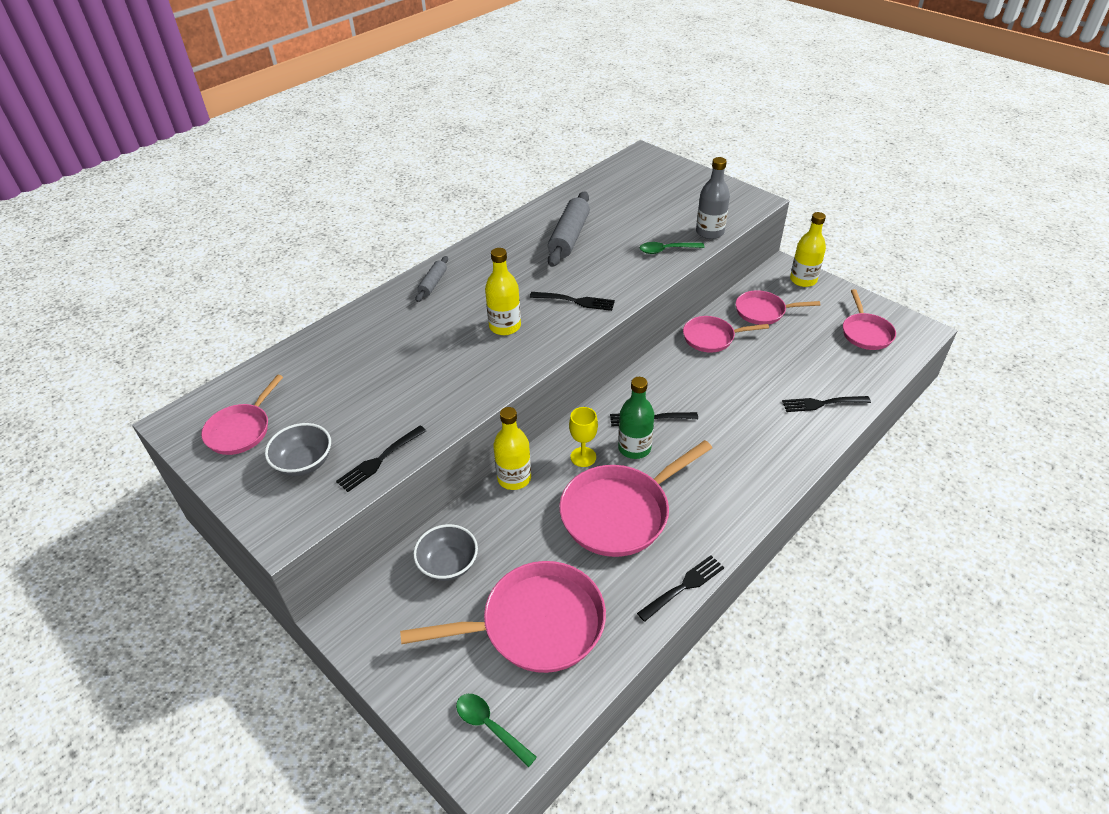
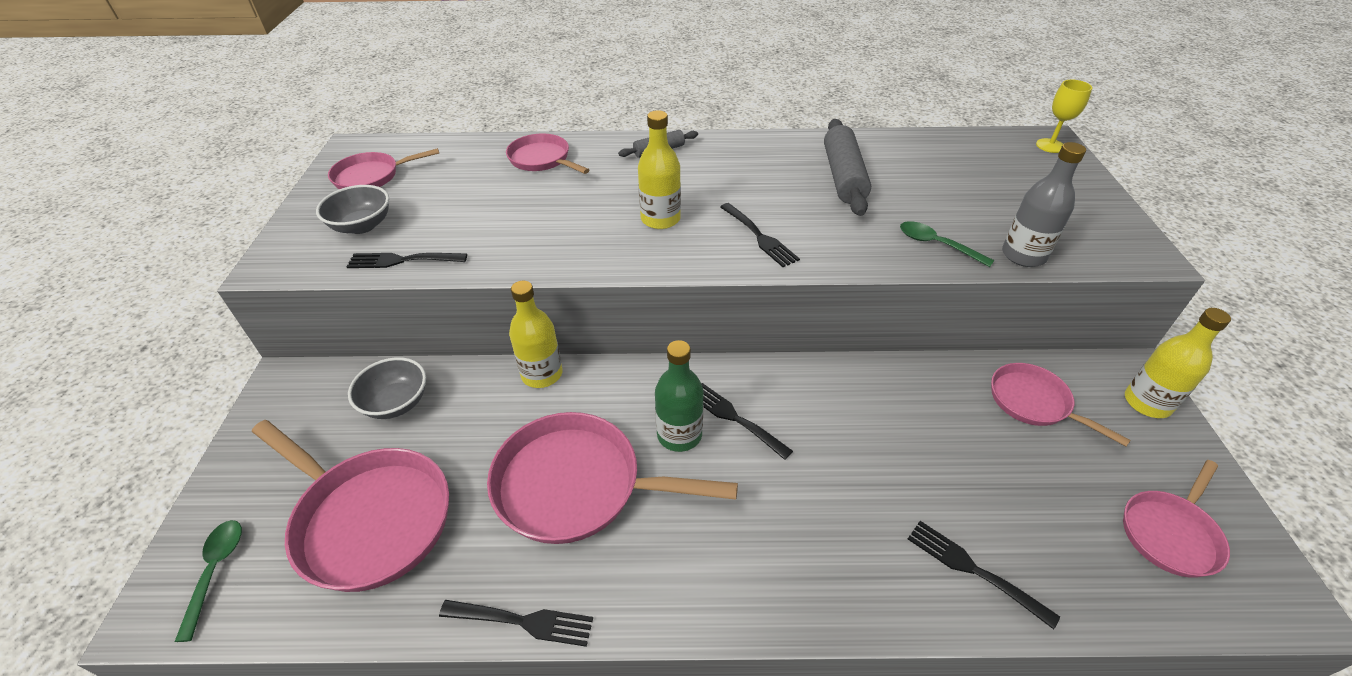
camera: 45 degrees right, 0 degrees up
grey rolling pin [548,191,590,267] -> grey rolling pin turned 60 degrees counterclockwise [824,119,871,216]
yellow goblet [569,407,598,467] -> yellow goblet moved to [1036,80,1092,153]
pink pan [683,316,769,352] -> pink pan moved to [506,133,589,174]

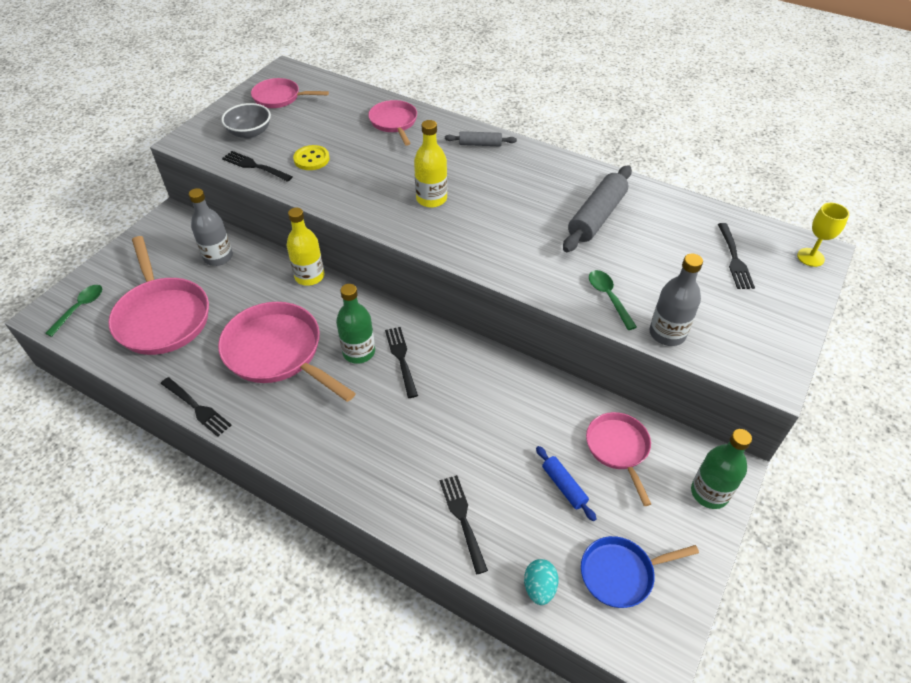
camera: 30 degrees right, 5 degrees up
grey bowl [348,357,426,419] -> grey bottle [189,188,233,266]
black fork [720,203,800,267] -> black fork moved to [718,223,755,289]
pink pan [1123,460,1230,578] -> blue pan [581,536,699,608]
yellow bottle [1125,308,1231,418] -> green bottle [691,429,752,509]
none -> yellow button [293,145,330,170]
none -> turquoise egg [524,559,558,605]
none -> blue rolling pin [536,446,596,521]

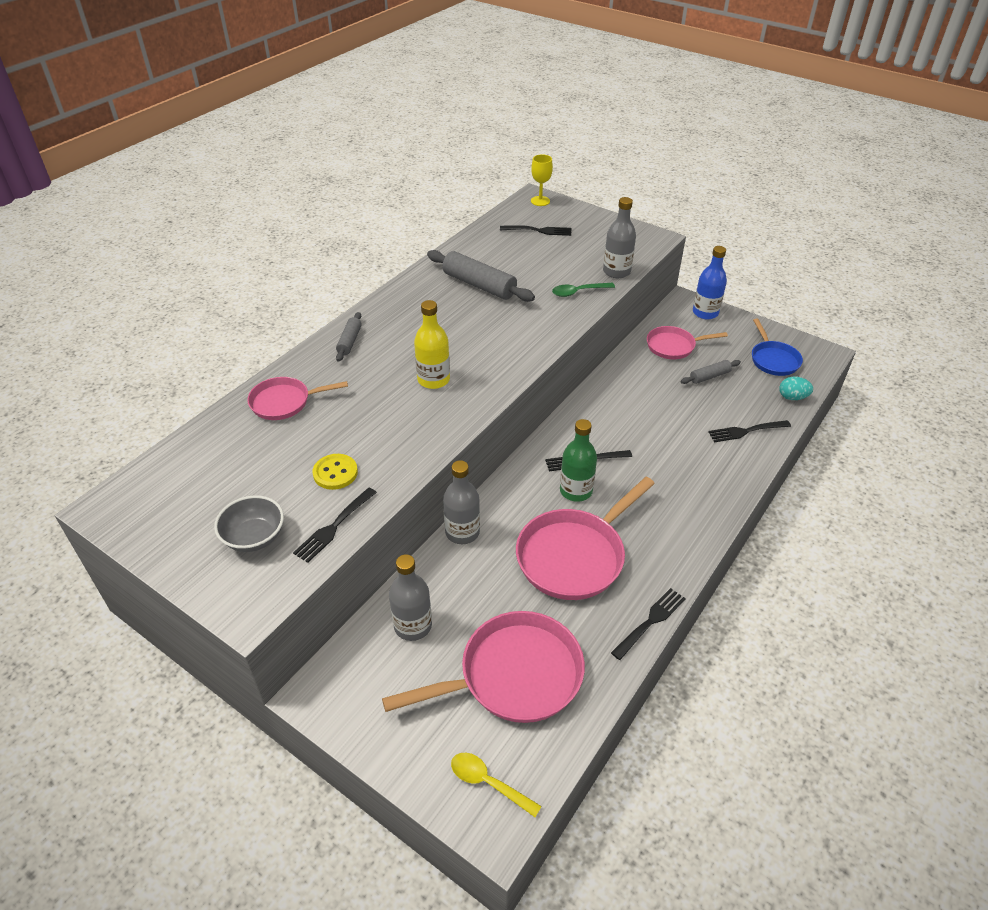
camera: 85 degrees left, 5 degrees down
green spoon [45,285,102,337] -> yellow spoon [451,753,542,817]
pink pan [251,78,329,108] -> none
yellow bottle [287,208,325,286] -> grey bottle [443,460,480,544]
blue rolling pin [536,446,596,521] -> grey rolling pin [681,360,741,384]
green bottle [691,429,752,509] -> blue bottle [693,246,727,319]

